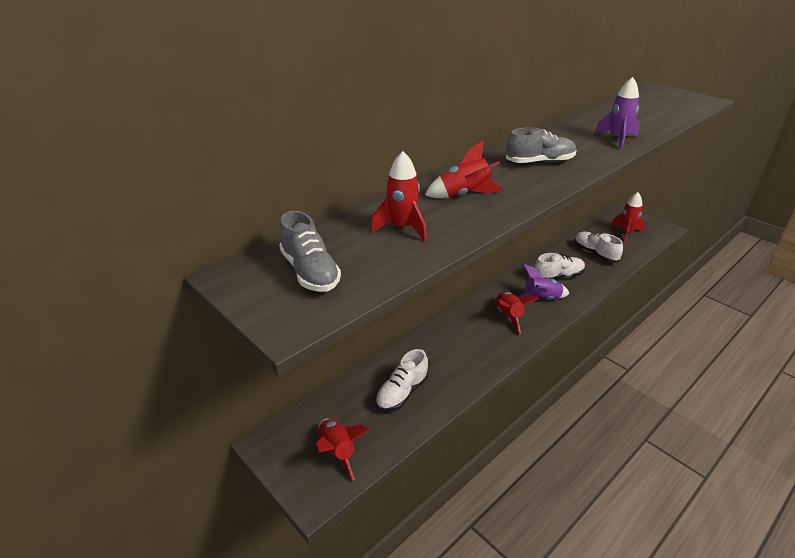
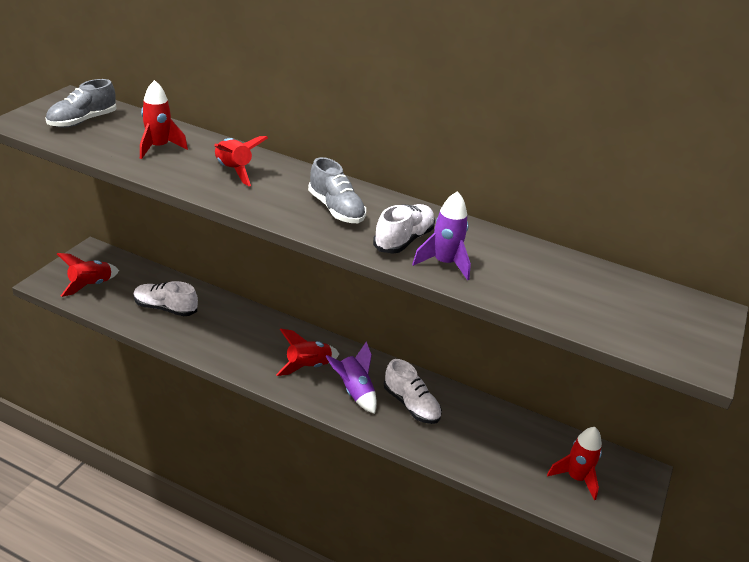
camera: 65 degrees right, 0 degrees up
white shoe [574,232,623,263] -> white shoe moved to [373,204,435,254]

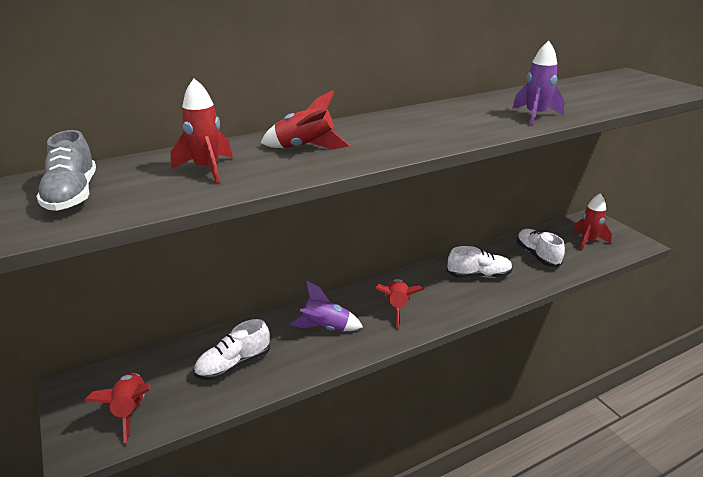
camera: 50 degrees left, 5 degrees down
grey shoe [308,157,366,223] -> none
purple rocket [325,342,377,414] -> purple rocket moved to [290,280,363,331]
white shoe [373,204,435,254] -> white shoe moved to [517,229,565,267]

